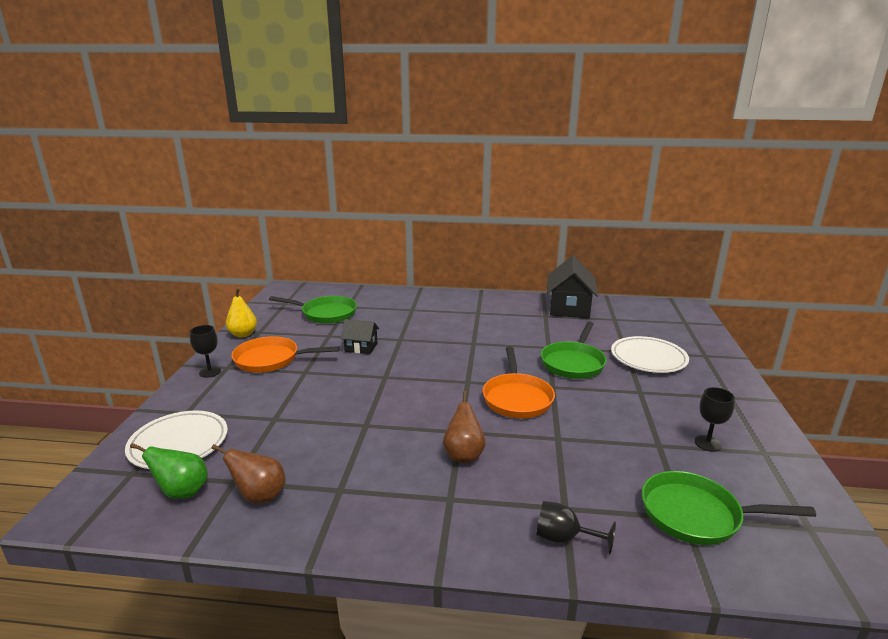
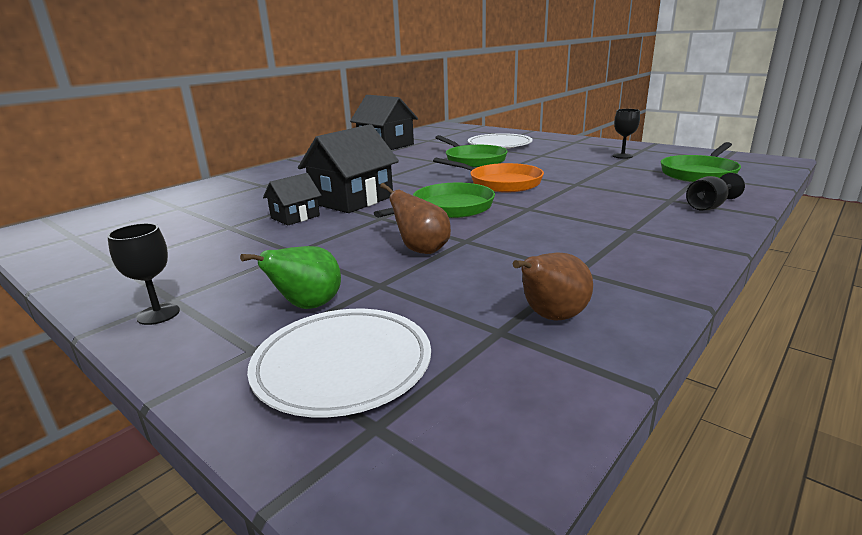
camera: 55 degrees left, 0 degrees up
green pear [130,443,208,499] -> green pear moved to [240,246,341,309]
yellow pear [226,288,257,338] -> none
orange pan [231,336,340,373] -> none
green pan [269,296,357,324] -> green pan moved to [374,183,495,218]
brown pear [443,391,486,463] -> brown pear moved to [380,183,451,254]
none -> black house [298,124,399,213]

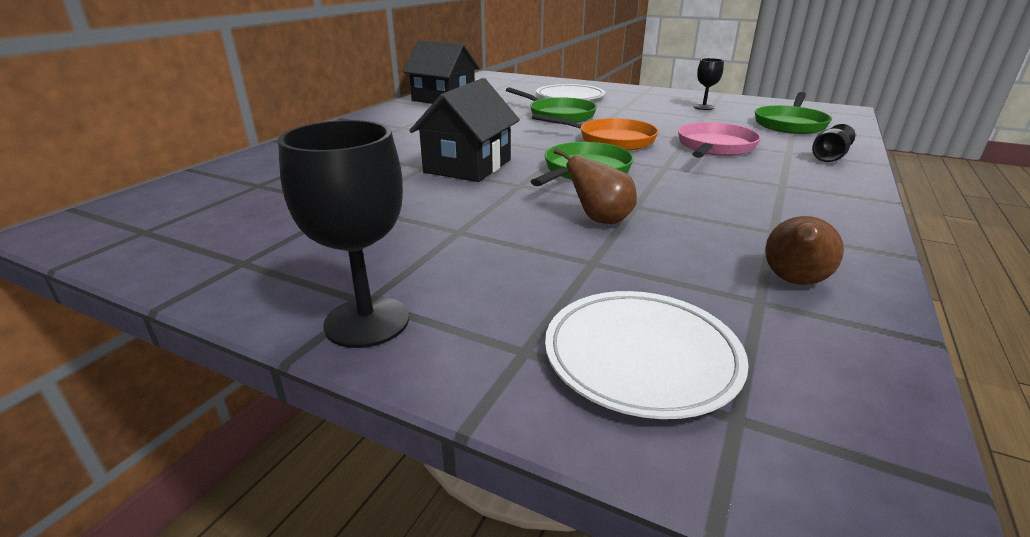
camera: 15 degrees left, 5 degrees up
black goblet [107,223,180,325] -> black goblet [278,120,409,348], size x1.76
green pear [240,246,341,309] -> none
black house [263,173,321,226] -> none
none -> pink pan [678,122,761,158]

